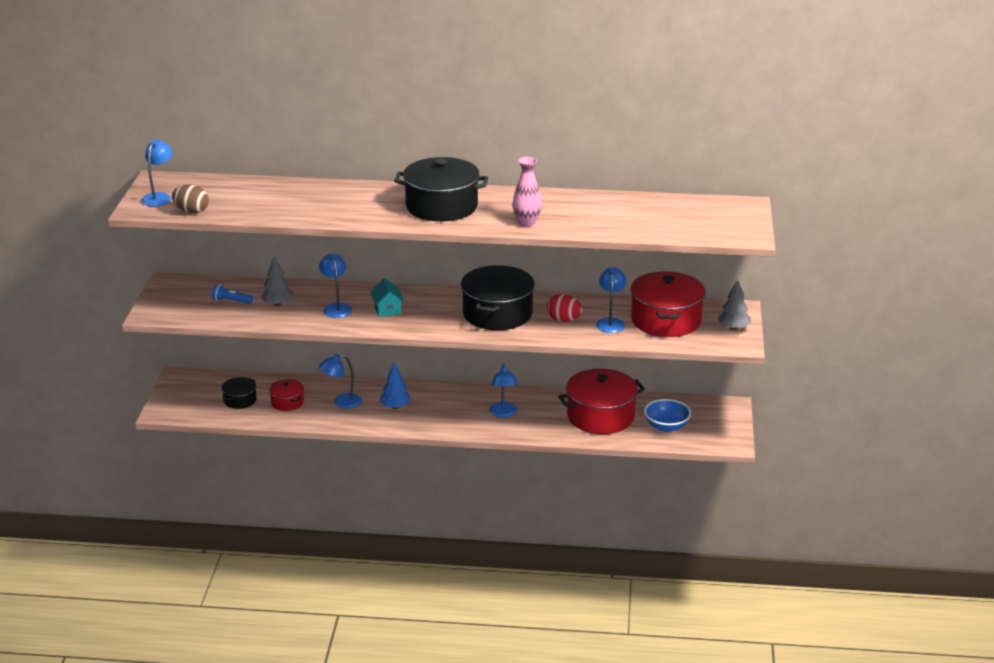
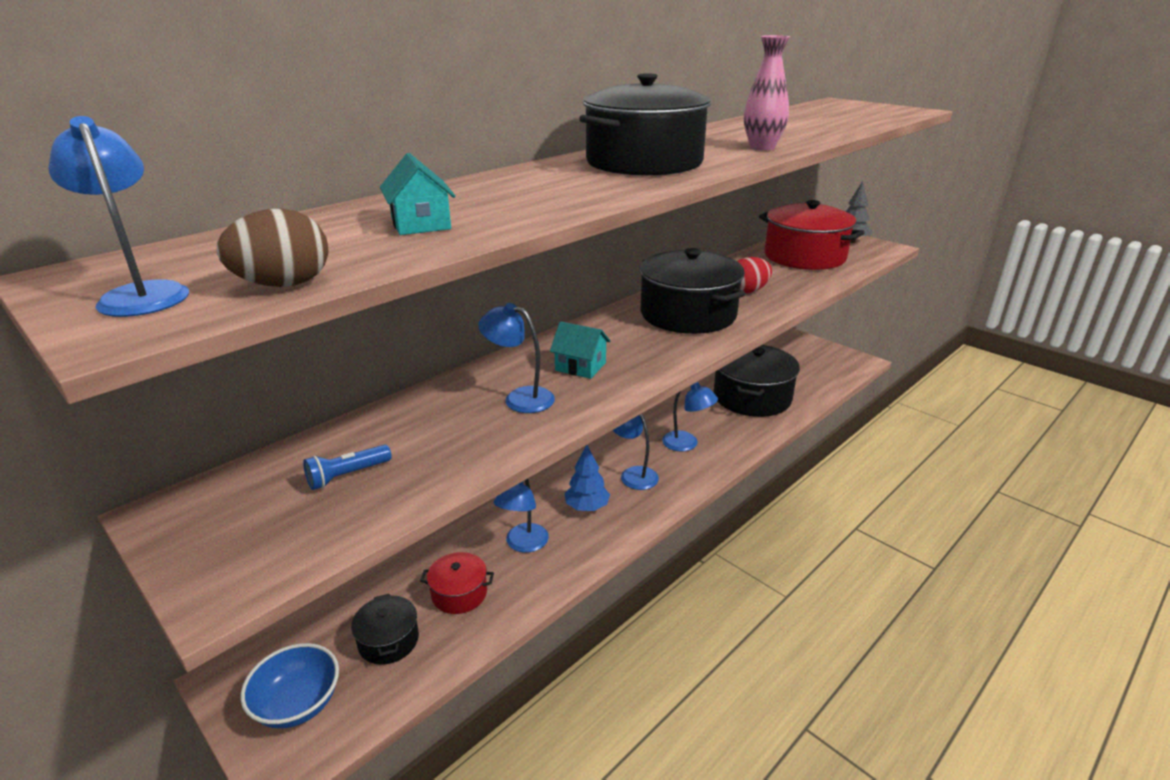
camera: 50 degrees left, 0 degrees up
grey tree [261,256,293,306] -> none
red pot [558,369,645,434] -> black pot [713,345,800,417]
blue lamp [596,267,627,333] -> blue lamp moved to [613,414,659,490]
blue bowl [644,399,691,432] -> blue bowl moved to [241,643,339,728]
none -> turquoise house [380,153,456,235]

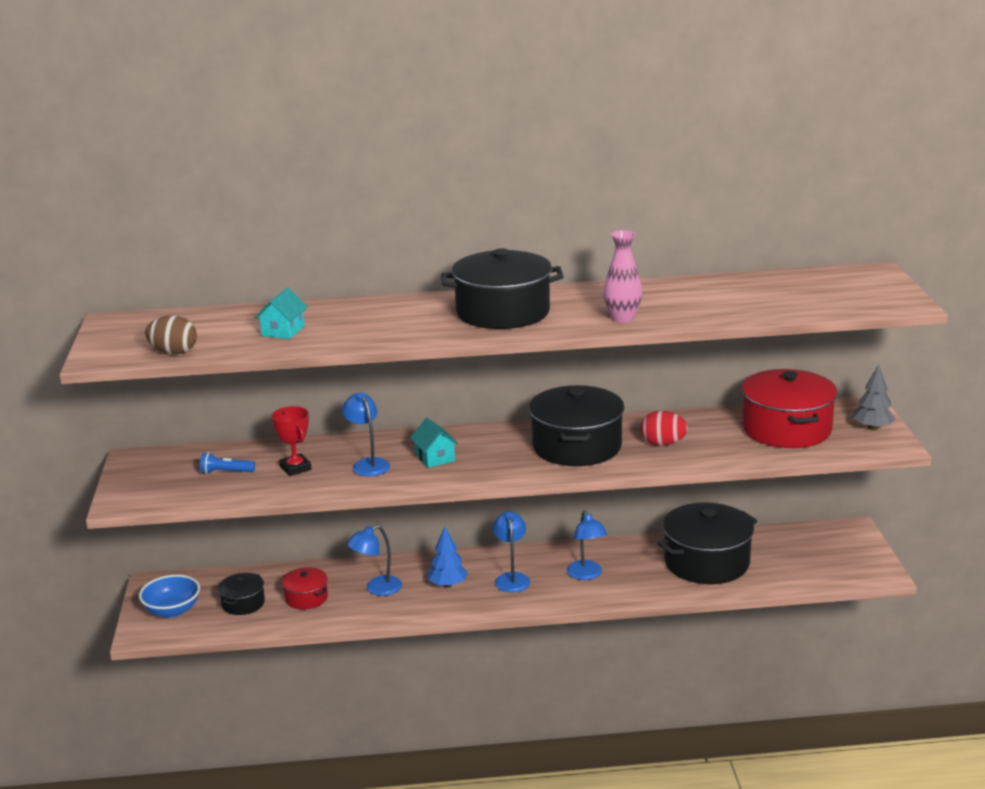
camera: 40 degrees right, 5 degrees down
blue lamp [49,116,189,317] -> none
none -> red trophy [272,406,311,476]

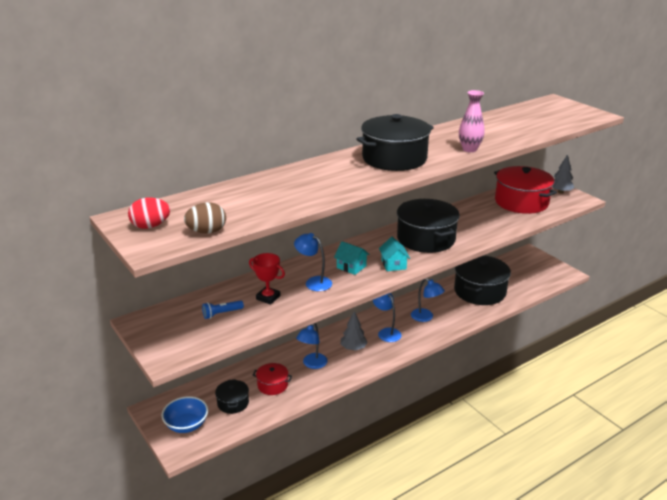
camera: 30 degrees left, 5 degrees up
turquoise house [255,288,307,339] -> turquoise house moved to [379,237,410,271]
blue tree [428,526,468,588] -> grey tree [340,311,368,350]
red egg [641,411,688,446] -> red egg moved to [128,197,170,229]

